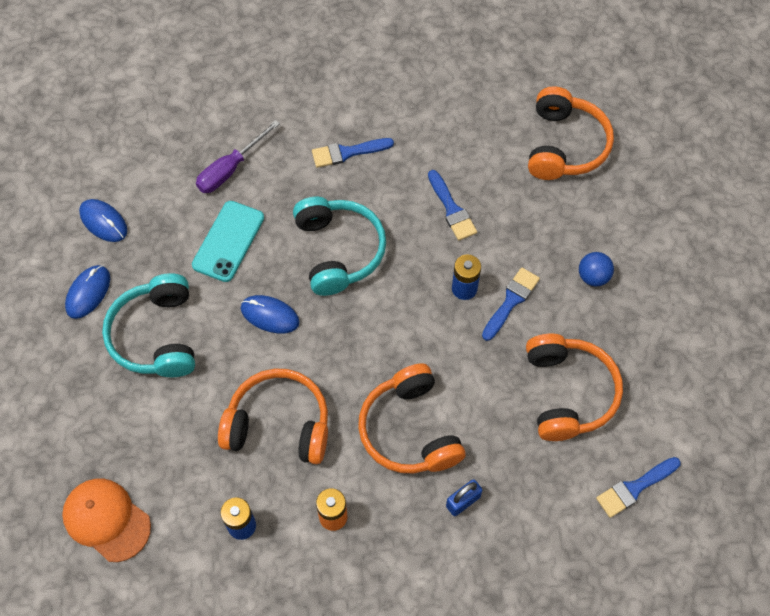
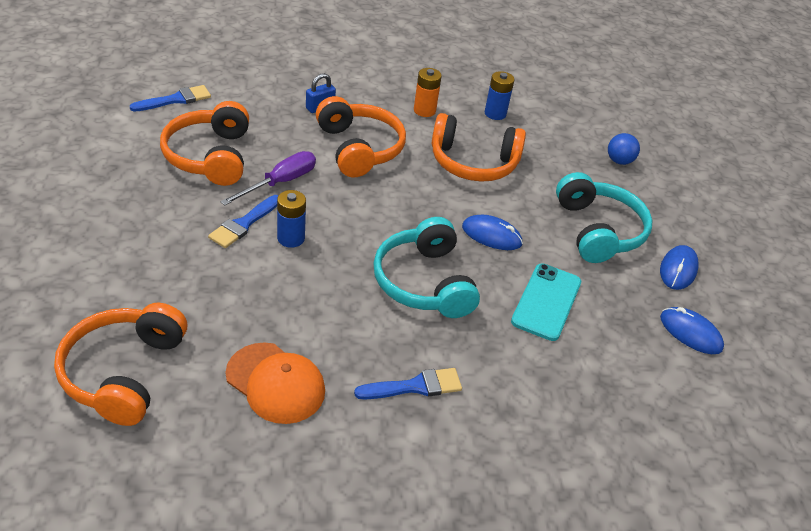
camera: 175 degrees right, 20 degrees down
orange cap [62,479,151,562] -> orange cap moved to [225,342,325,424]
purple screwdriver [196,120,280,193] -> purple screwdriver moved to [220,151,316,206]
blue brush [428,170,477,241] -> none
blue ball [579,252,614,287] -> blue ball moved to [608,133,640,165]

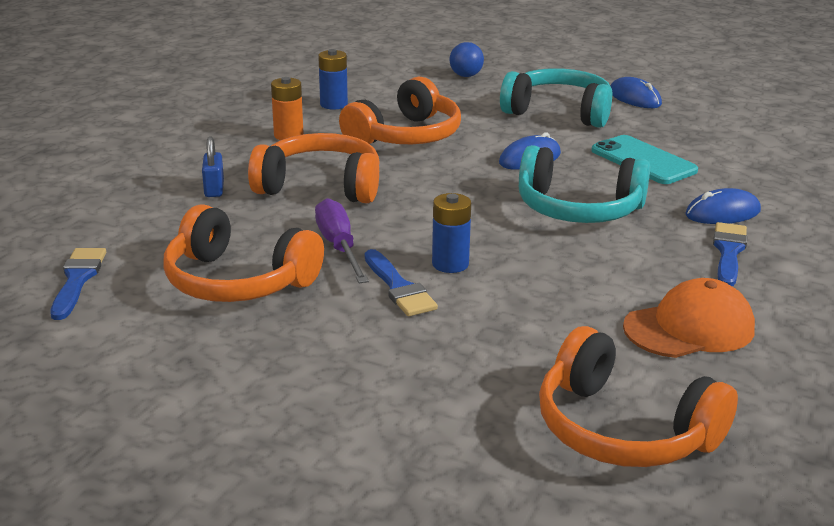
camera: 55 degrees left, 15 degrees down
blue mouse [660,307,724,354] -> blue mouse moved to [685,188,761,224]

